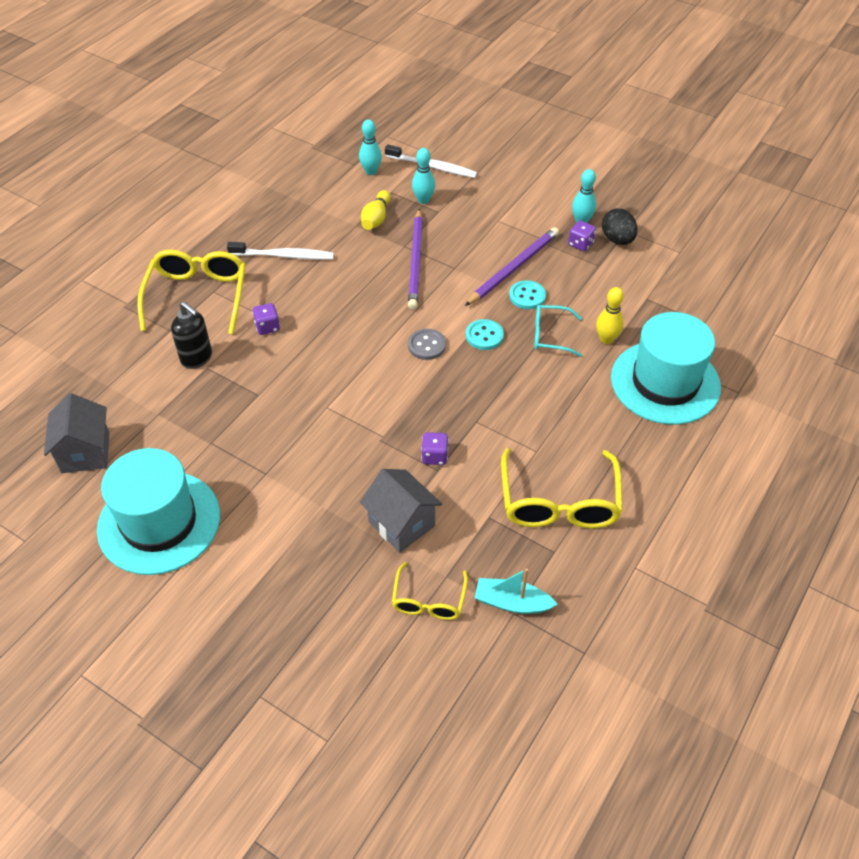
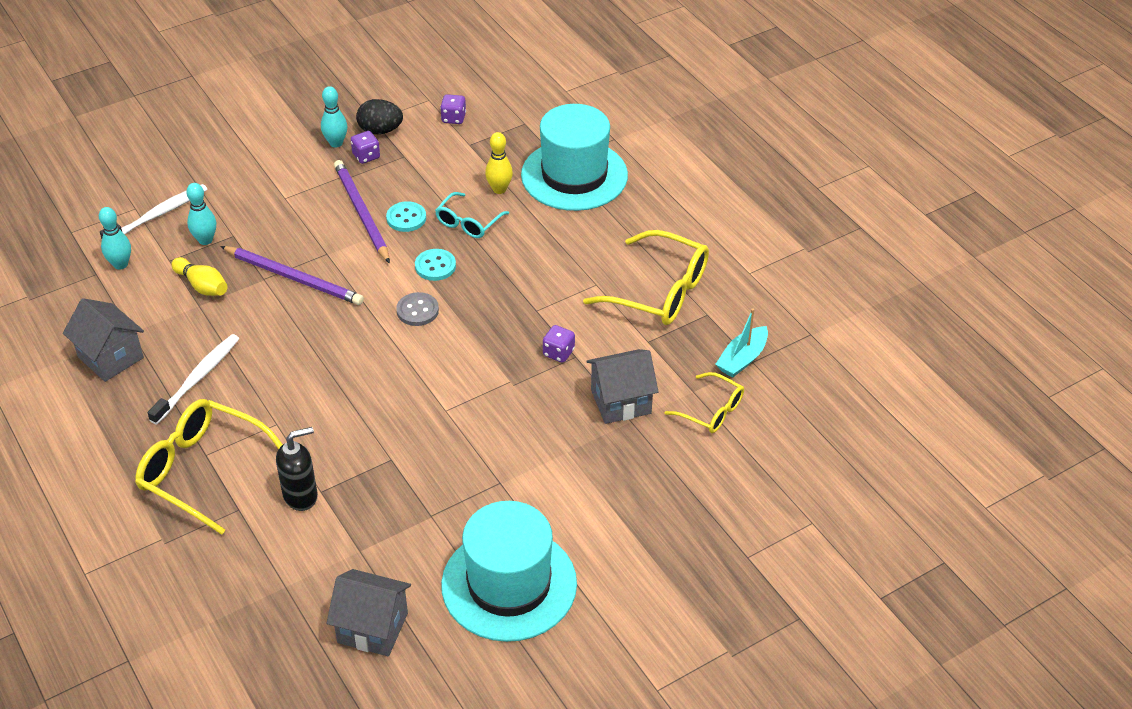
camera: 65 degrees left, 5 degrees down
purple dice [252,303,280,335] -> purple dice moved to [440,94,466,124]
none -> grey house [63,298,144,382]

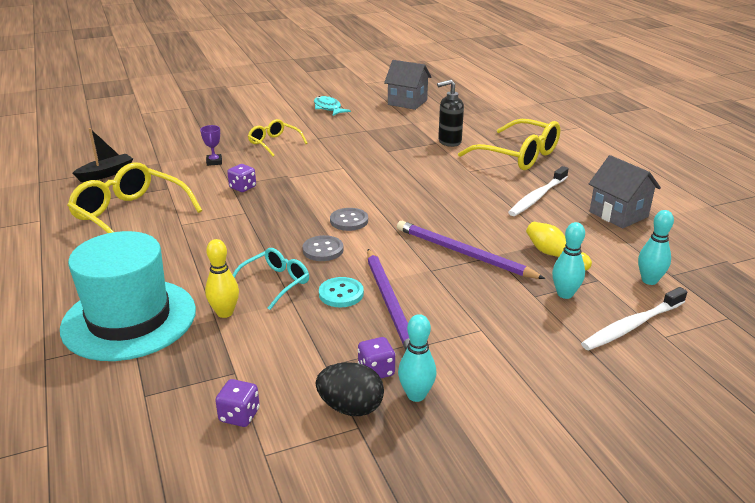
camera: 170 degrees left, 15 degrees down
turquoise button [415,249,456,281] -> grey button [302,235,344,261]
turquoise hat [441,501,577,642] -> turquoise fish [314,96,351,116]
grey house [586,349,659,424] -> purple trophy [200,125,222,166]
yellow glasses [664,372,744,433] -> yellow glasses moved to [248,119,307,157]
turquoise boat [715,308,768,378] -> black boat [72,128,133,182]

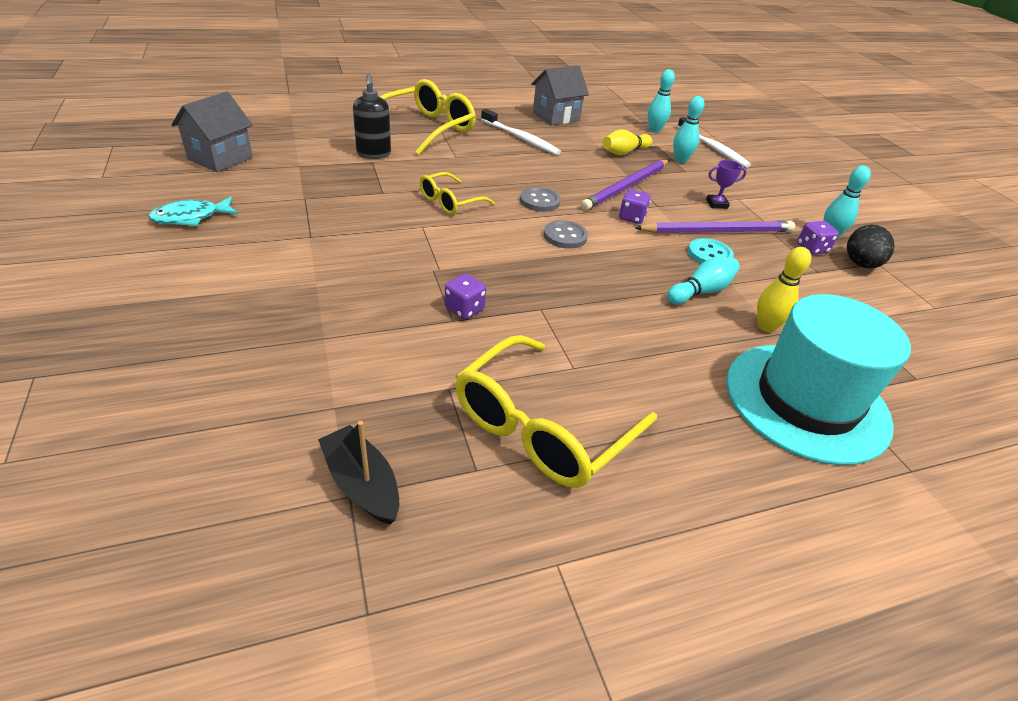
camera: 90 degrees left, 10 degrees up
purple trophy [200,125,222,166] -> purple trophy moved to [706,160,747,209]
purple dice [215,379,260,427] -> purple dice moved to [619,189,651,224]
turquoise glasses [233,248,309,310] -> turquoise bowling pin [667,257,740,305]
yellow glasses [248,119,307,157] -> yellow glasses moved to [420,172,495,215]
grey button [302,235,344,261] -> grey button moved to [520,187,561,212]

